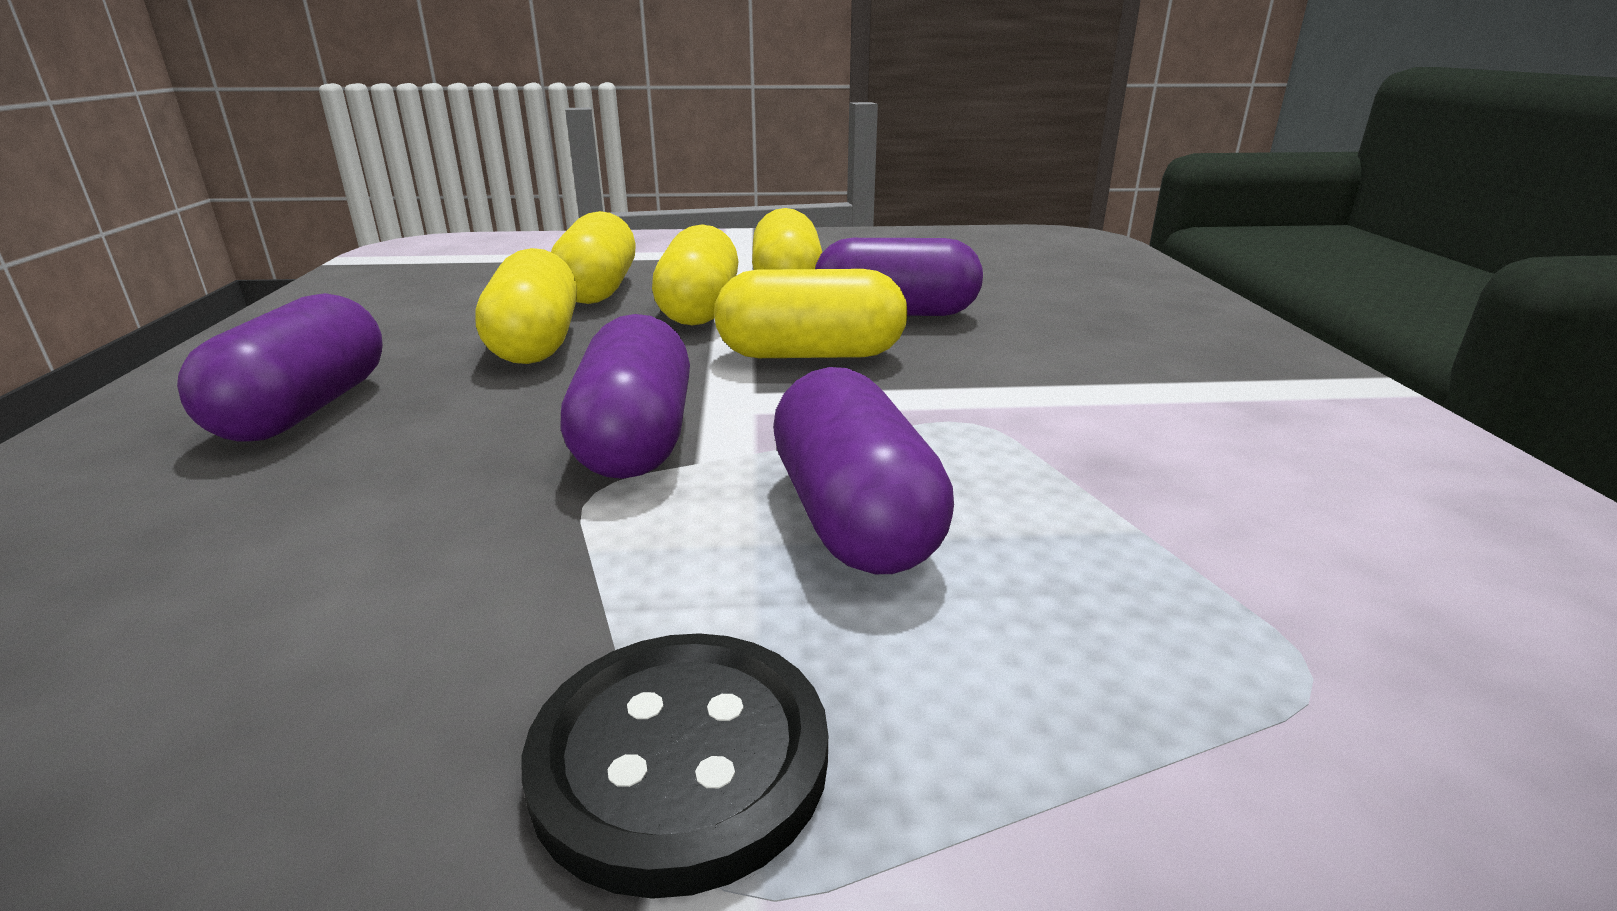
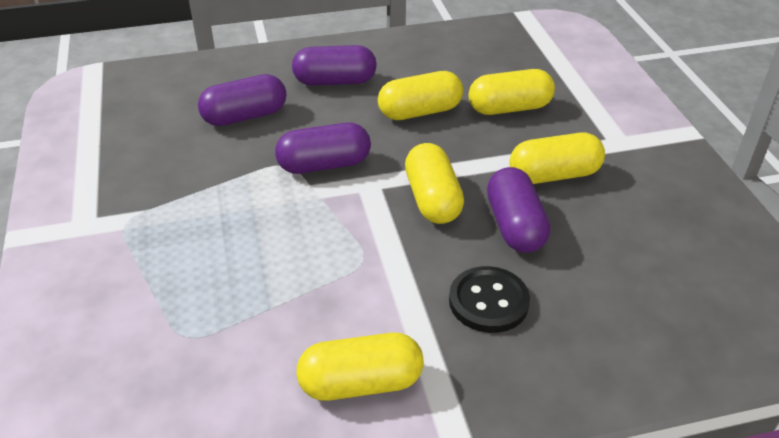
camera: 80 degrees right, 15 degrees up
black button [521,633,828,899] -> black button moved to [449,266,530,333]
yellow capsule [652,225,739,326] -> yellow capsule moved to [296,333,424,401]
purple capsule [773,367,954,574] -> purple capsule moved to [198,74,286,126]

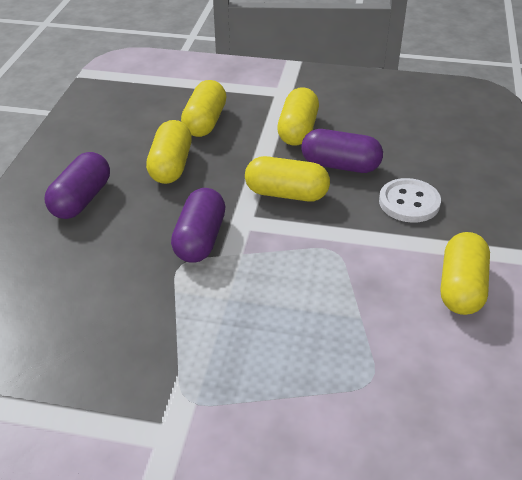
camera: 65 degrees left, 0 degrees up
purple capsule [198,74,286,126] -> none
black button [449,266,530,333] -> white button [379,178,441,223]

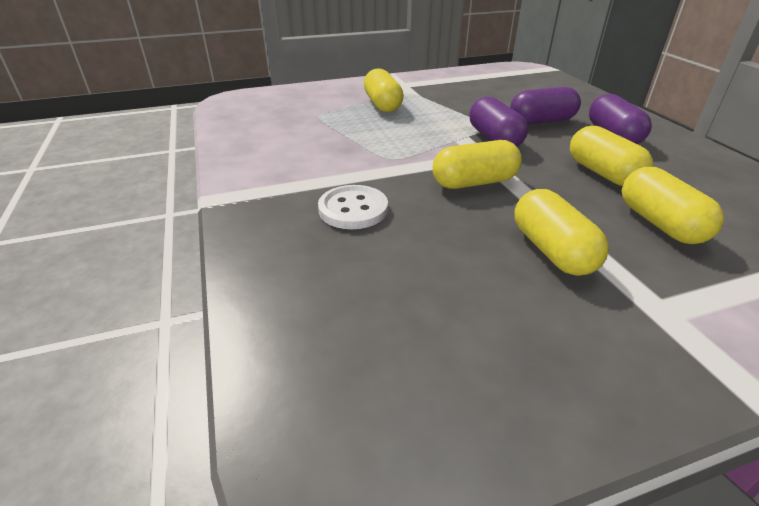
camera: 150 degrees right, 5 degrees down
purple capsule [301,129,383,173] -> purple capsule moved to [510,87,581,125]
yellow capsule [441,232,490,315] -> yellow capsule moved to [364,68,404,112]

